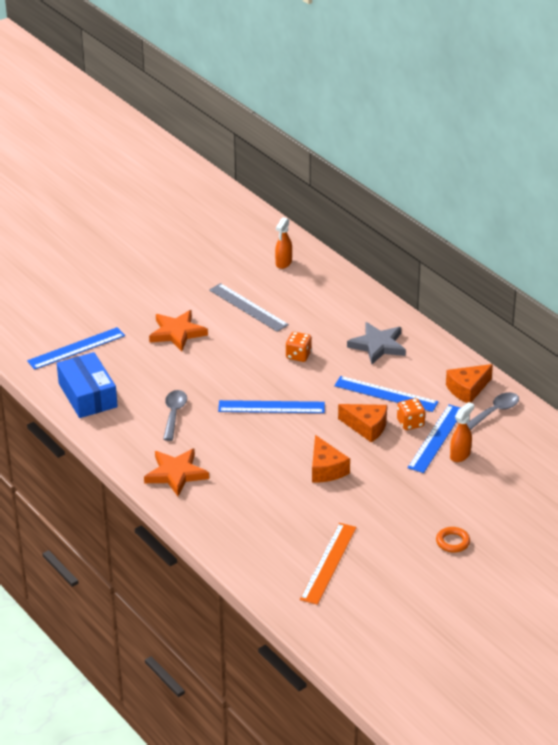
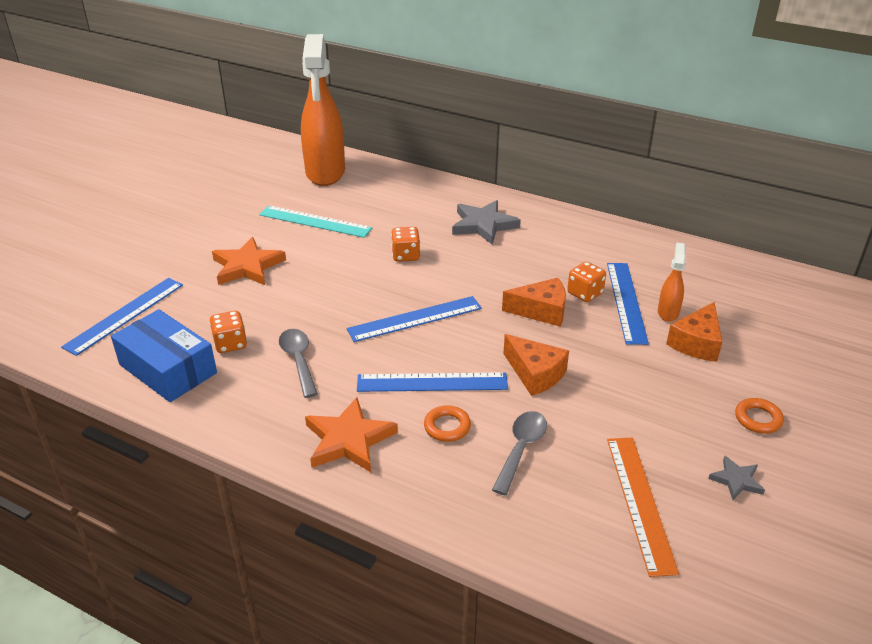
camera: 25 degrees left, 0 degrees up
grey ruler [209,283,289,332] -> turquoise ruler [259,205,372,238]
orange spray bottle [275,217,292,269] -> orange spray bottle [301,34,345,186], size x2.33
blue ruler [334,376,439,412] -> blue ruler moved to [357,372,508,392]
orange cheese [446,364,493,403] -> orange cheese moved to [666,302,722,362]
grey spoon [467,392,519,430] -> grey spoon moved to [492,411,547,495]
none -> orange dice [209,311,247,353]
none -> orange ring [424,405,471,442]
none -> grey star [708,456,765,500]

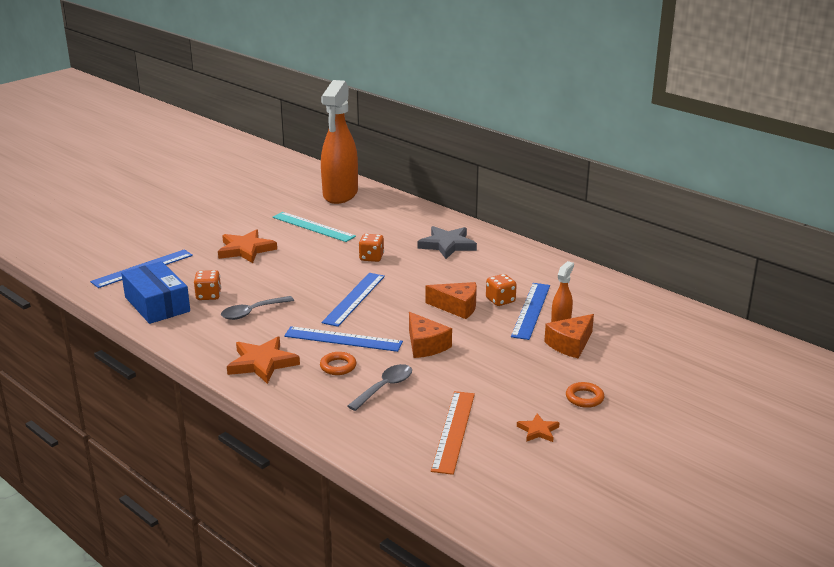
camera: 15 degrees right, 10 degrees down
grey spoon [279,329,318,398] -> grey spoon turned 120 degrees counterclockwise [221,296,294,320]
blue ruler [347,296,482,342] -> blue ruler turned 60 degrees counterclockwise [322,273,385,327]
grey star [708,456,765,500] -> orange star [517,413,560,442]

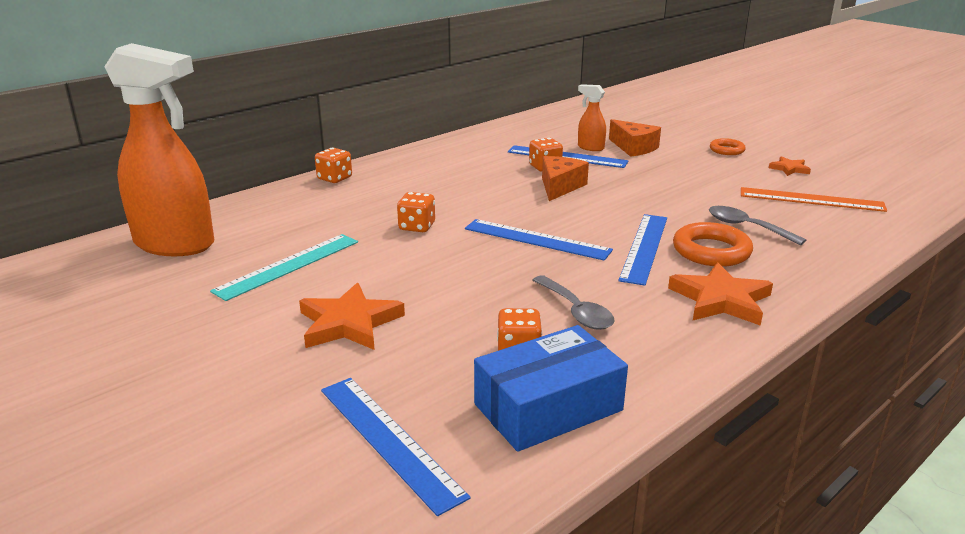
camera: 85 degrees left, 0 degrees up
orange ring [320,352,356,375] -> orange ring [673,222,753,267], size x1.68
orange cheese [409,312,452,358] -> none
grey star [418,226,477,259] -> none
none -> orange dice [315,148,352,183]

